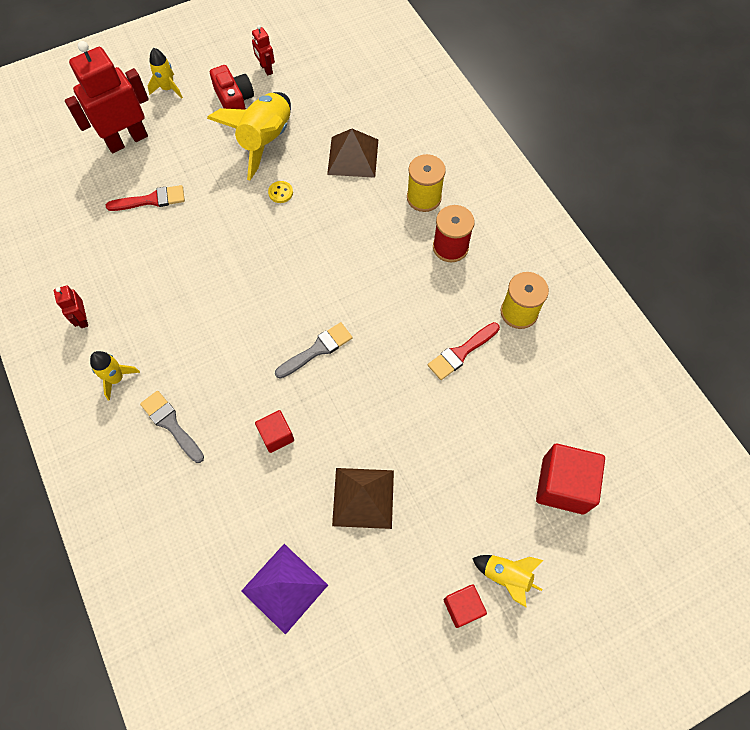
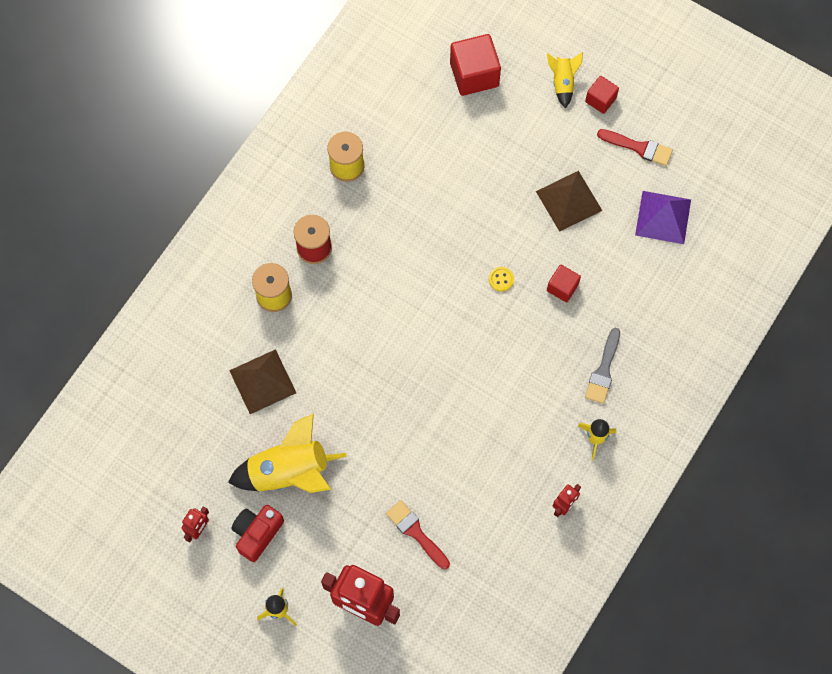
camera: 120 degrees left, 5 degrees up
yellow button [268,181,293,203] -> yellow button moved to [489,267,514,292]
grey brush [275,322,353,379] -> none
red brush [428,322,500,380] -> red brush moved to [597,129,673,166]

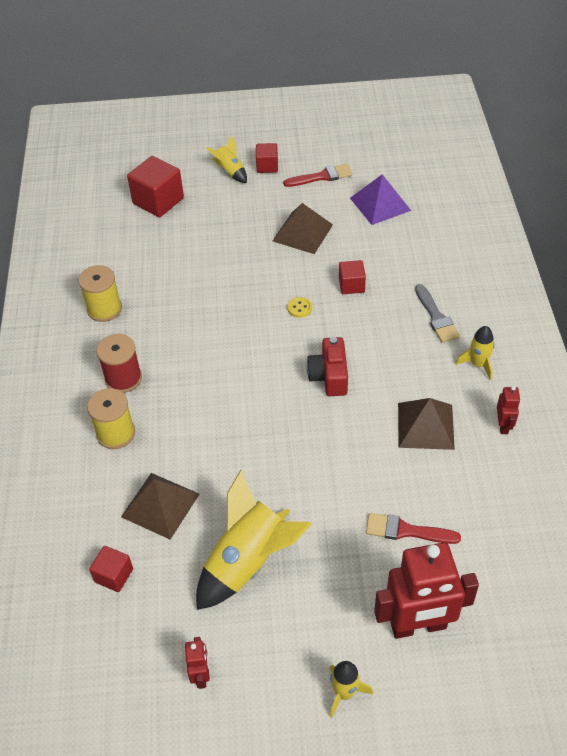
camera: 35 degrees left, 20 degrees down
red camera [231,505,284,562] -> red camera moved to [307,337,348,396]
none -> red cube [89,546,133,592]
none -> brown pyramid [398,398,455,450]

